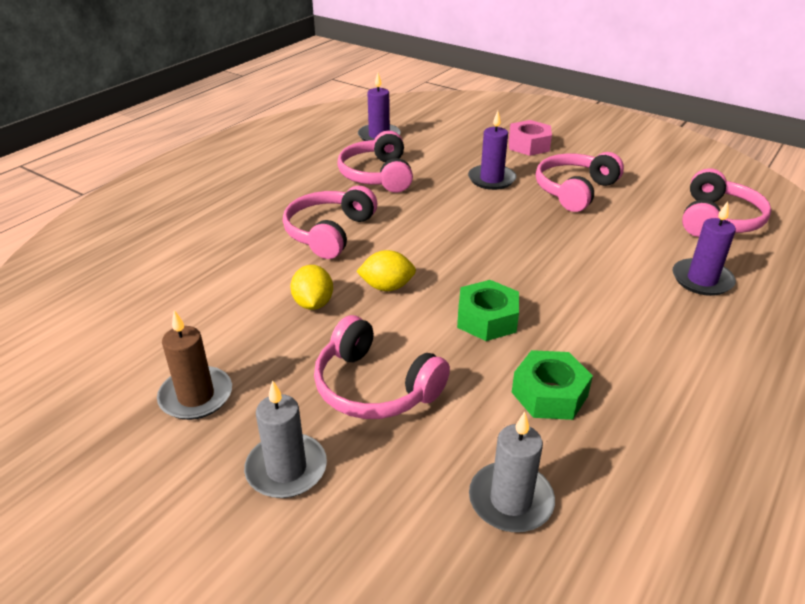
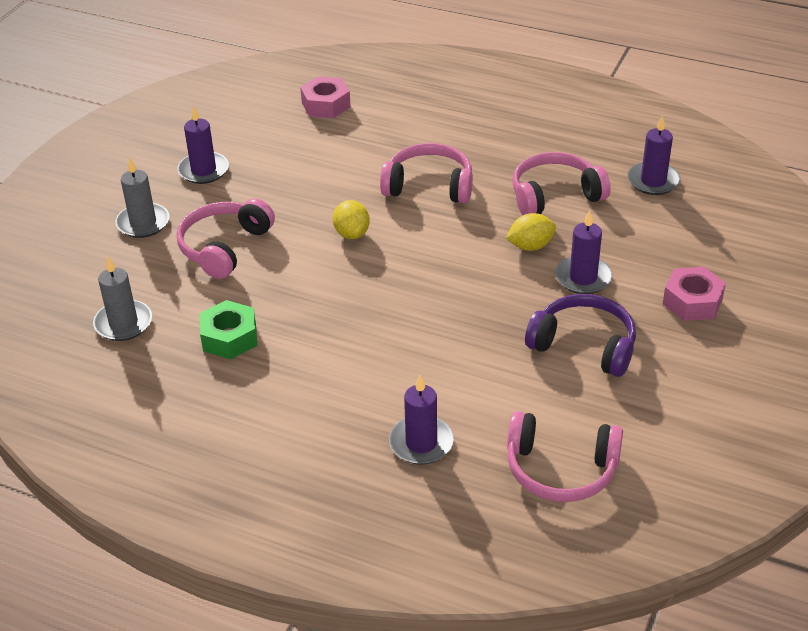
camera: 80 degrees right, 5 degrees up
brown candle [157,310,232,420] -> purple candle [178,105,229,184]
yellow lemon [290,265,333,310] -> yellow lemon moved to [506,213,556,251]
green nut [457,280,519,341] -> none
pink headphones [536,152,624,212] -> purple headphones [525,294,636,377]
none -> pink nut [300,76,351,118]

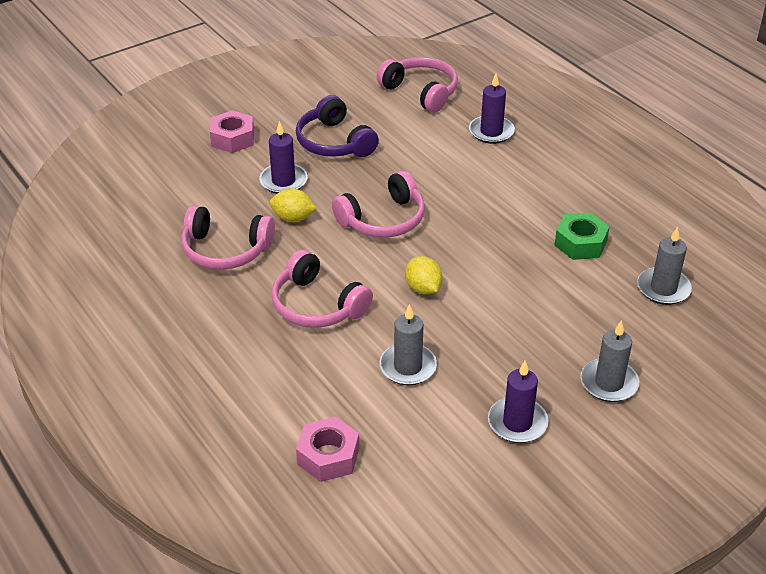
camera: 150 degrees left, 0 degrees up
pink headphones [177,199,275,279] -> pink headphones moved to [332,171,425,238]
yellow lemon [333,200,370,239] -> yellow lemon turned 45 degrees counterclockwise [405,256,443,295]
purple candle [628,115,681,195] -> none
none -> grey candle [380,304,437,385]

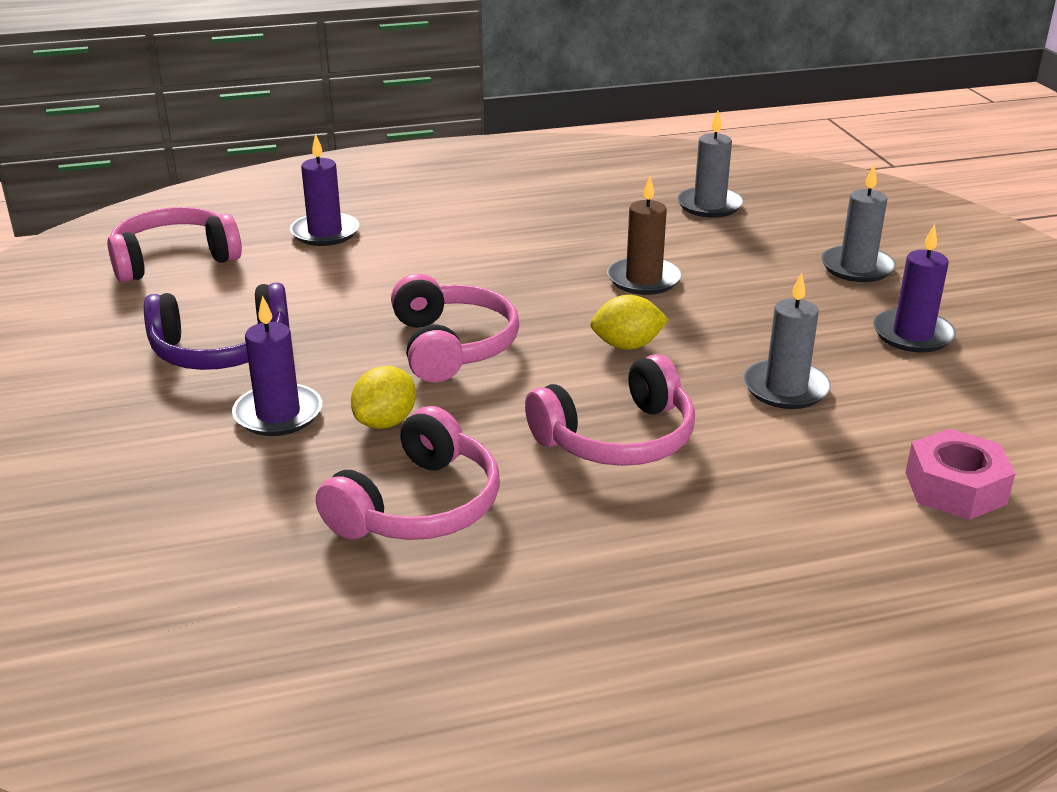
camera: 70 degrees left, 10 degrees down
pink nut [210,110,254,153] -> none
green nut [554,213,610,260] -> none
none -> brown candle [607,176,681,295]

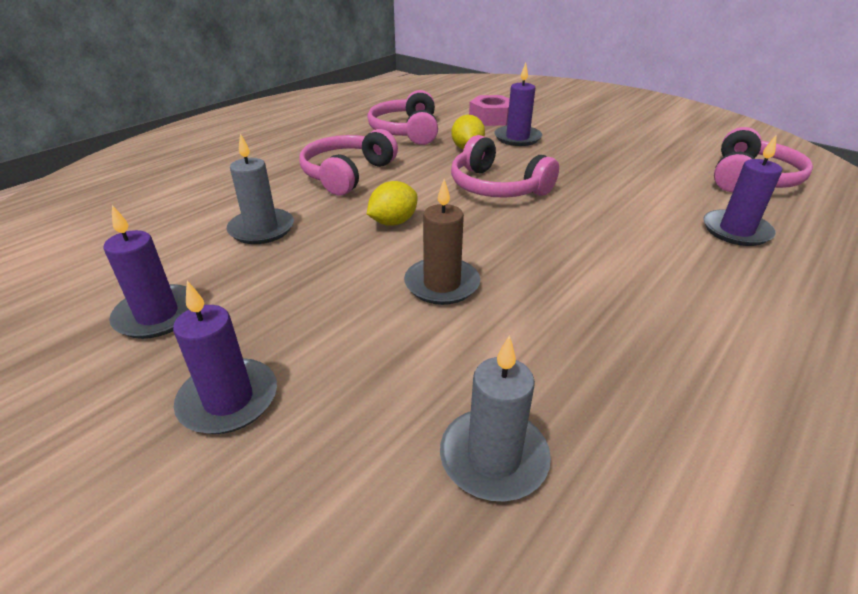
camera: 145 degrees right, 5 degrees up
purple headphones [144,282,289,370] -> none
grey candle [821,165,896,282] -> purple candle [173,281,277,434]
pink nut [905,429,1016,520] -> pink nut moved to [469,95,510,126]

